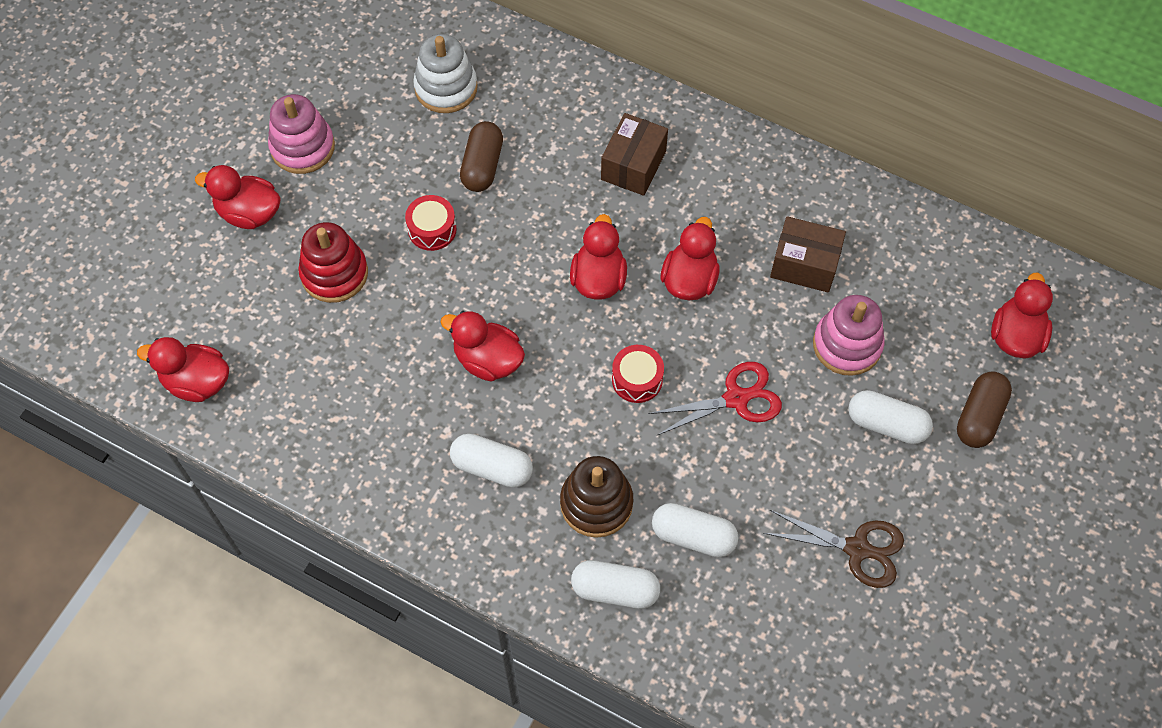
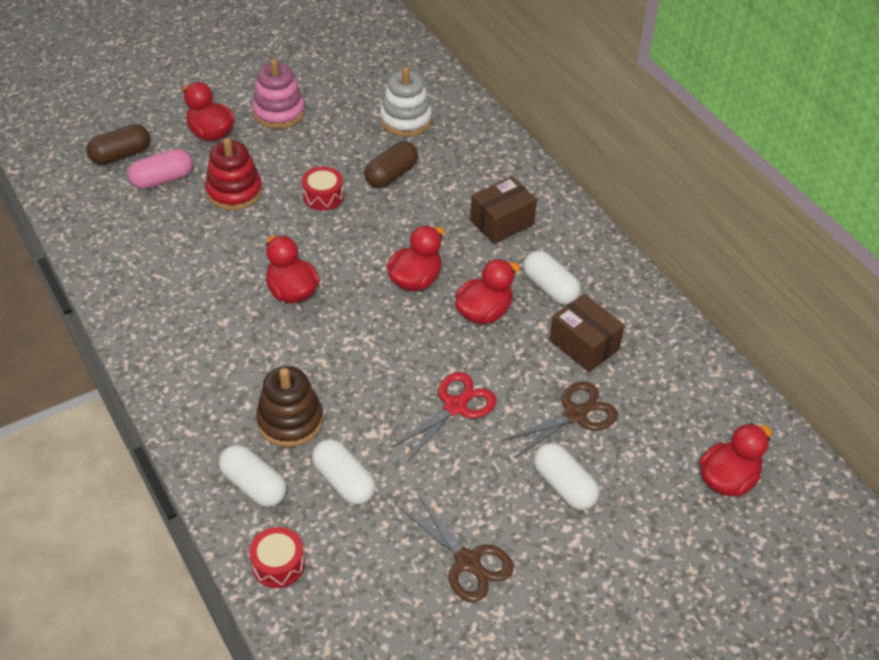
camera: 30 degrees right, 15 degrees down
red duck [137,337,229,402] -> none
white capsule [450,434,533,488] -> white capsule moved to [523,251,581,305]
red drum [612,345,664,403] -> red drum moved to [249,527,305,588]
red scissors [648,362,782,435] -> red scissors turned 60 degrees counterclockwise [390,372,496,462]
pink stacking toy [813,295,884,376] -> brown scissors [502,381,618,458]
brown capsule [957,371,1012,448] -> brown capsule moved to [87,124,150,165]
none -> pink capsule [128,149,193,189]

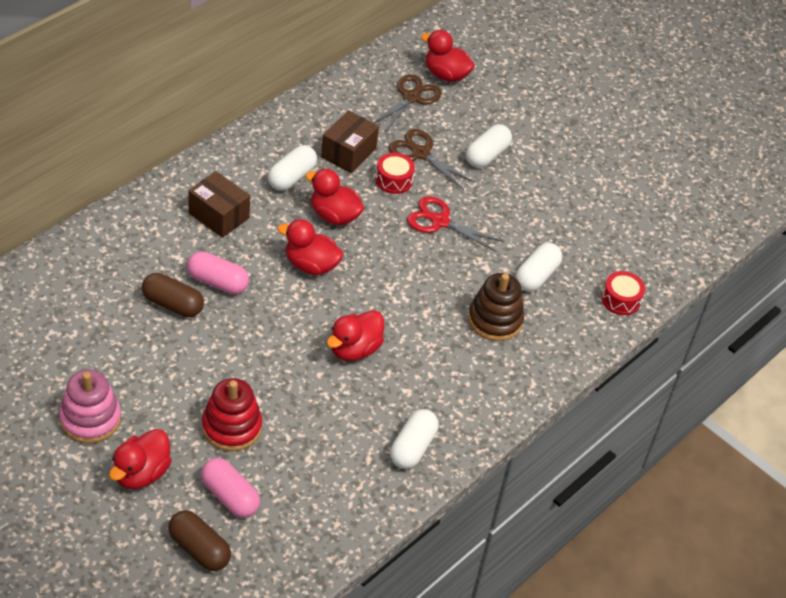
camera: 110 degrees left, 0 degrees up
white capsule [219,445,287,507] -> white capsule moved to [390,409,439,469]
red drum [302,166,344,211] -> red drum moved to [375,153,415,194]
white stacking toy [380,66,432,137] -> none
brown scissors [400,495,514,602] -> brown scissors moved to [373,74,442,134]
none -> pink capsule [187,251,249,294]

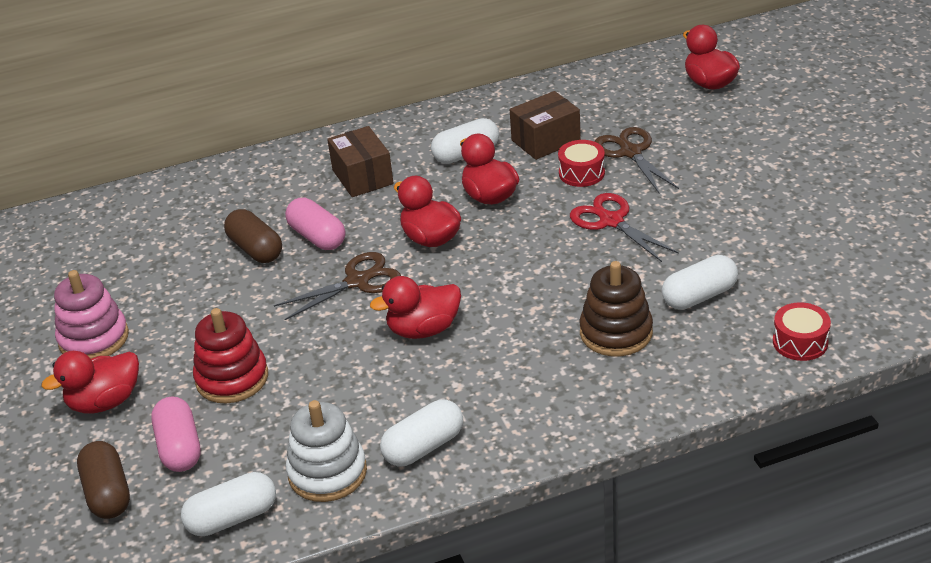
camera: 35 degrees right, 10 degrees down
brown scissors [373,74,442,134] -> brown scissors moved to [274,252,401,321]
white capsule [466,124,512,168] -> white capsule moved to [181,472,276,536]
none -> white stacking toy [286,400,367,502]

